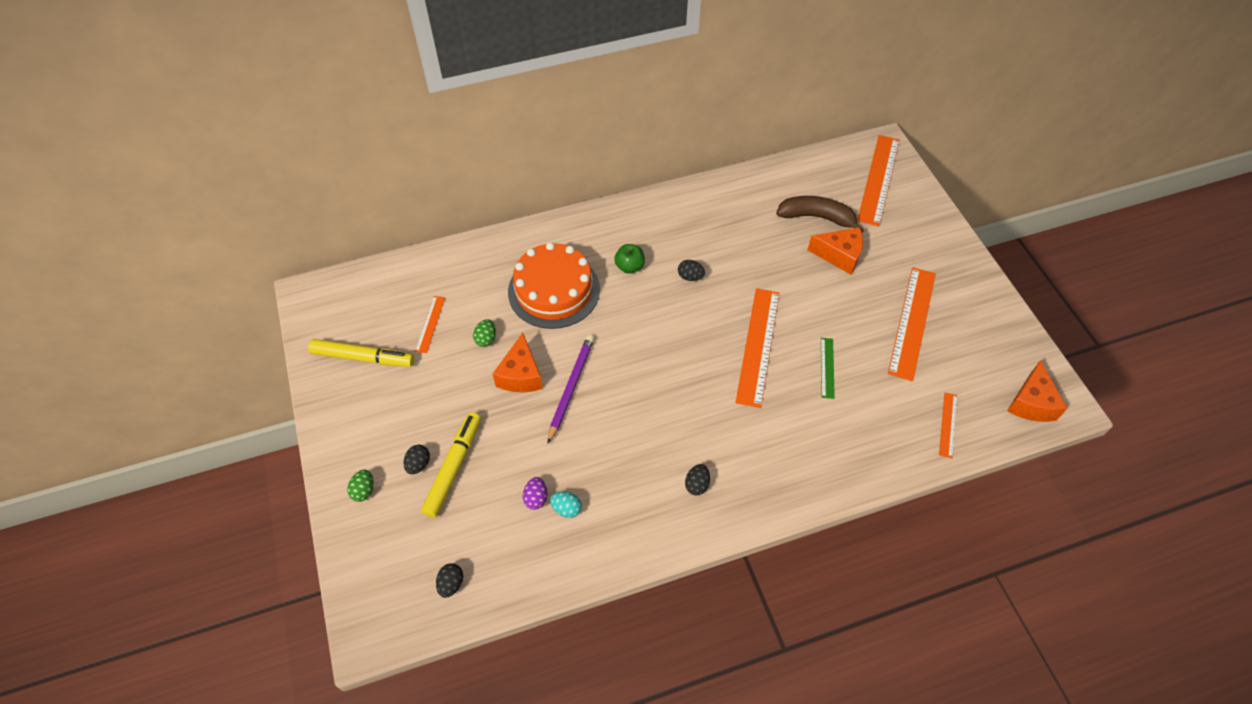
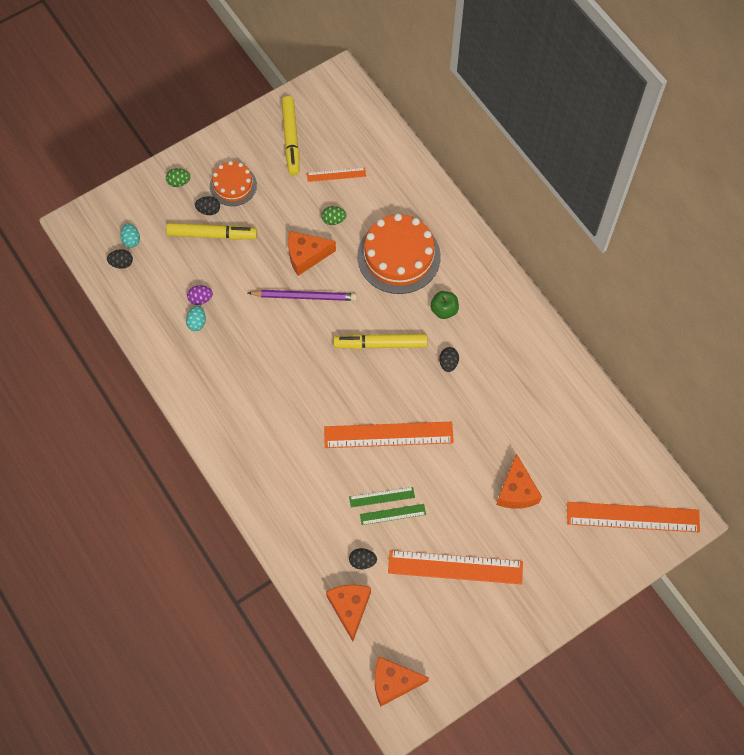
camera: 75 degrees right, 10 degrees up
black egg [685,464,710,495] -> black egg moved to [349,548,377,569]
brown banana [776,196,864,232] -> none
orange ruler [939,393,958,458] -> orange cheese [326,584,371,641]
none -> turquoise egg [120,223,140,248]
none -> orange cake [210,161,257,206]
none -> yellow marker [334,334,427,349]
none -> green ruler [360,504,426,525]

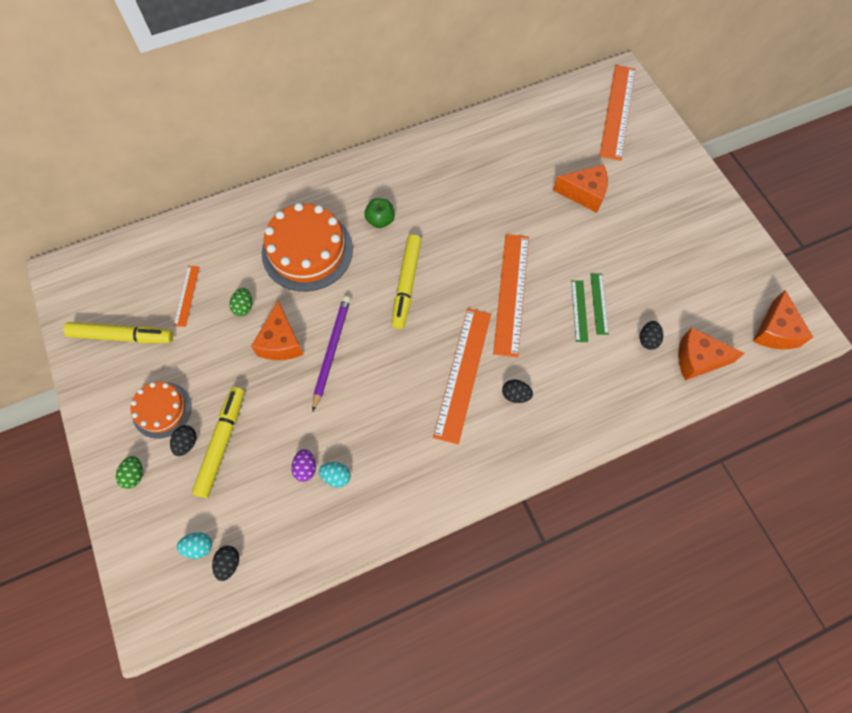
camera: 80 degrees left, 0 degrees up
orange ruler [388,550,523,584] -> orange ruler moved to [433,308,491,444]
black egg [439,347,459,372] -> black egg moved to [502,380,533,403]

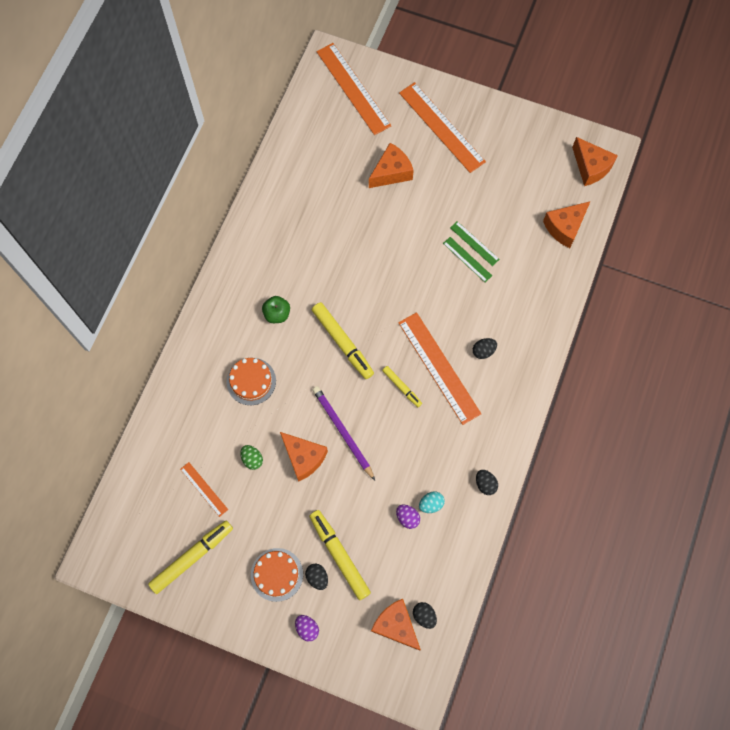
camera: 45 degrees left, 5 degrees up
green egg [116,456,143,489] -> purple egg [295,615,319,642]
turquoise egg [177,532,212,559] -> orange cheese [371,599,421,651]
orange cake [262,203,353,291] -> orange cake [227,358,276,405], size x0.58
orange ruler [493,234,529,357] -> orange ruler moved to [399,82,486,173]
black egg [640,321,663,350] -> black egg moved to [476,470,498,495]
none -> yellow marker [382,366,422,407]

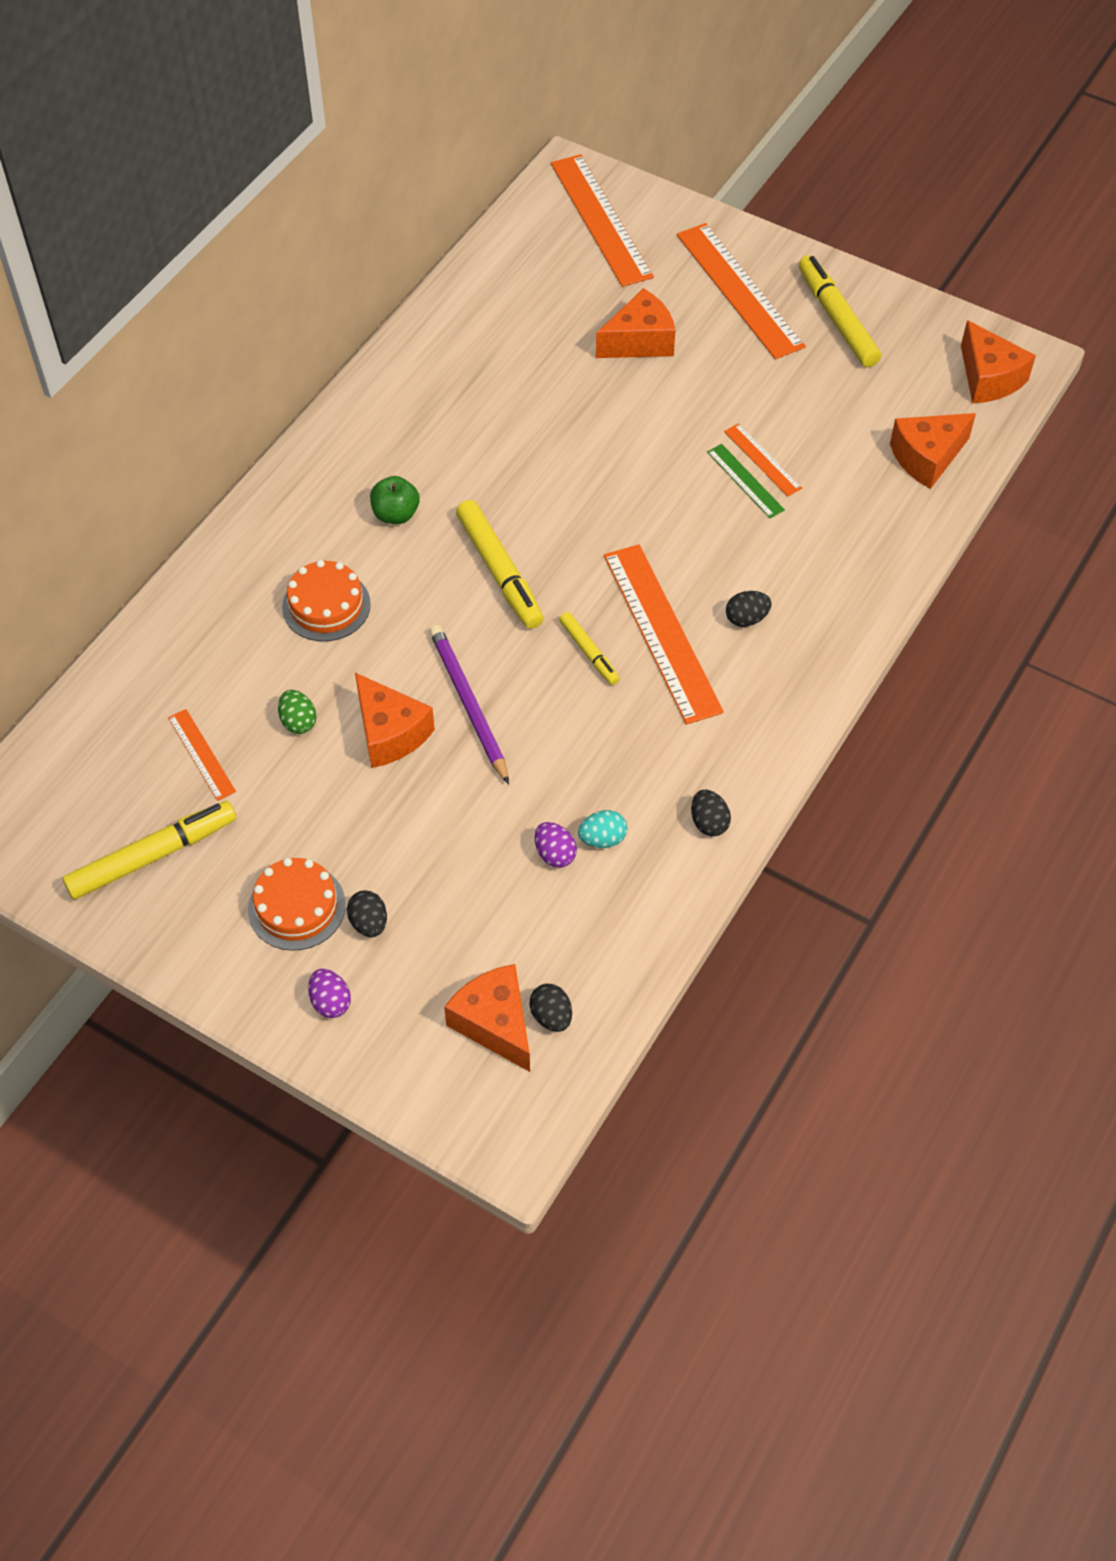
camera: 10 degrees right, 15 degrees down
yellow marker [309,510,371,600] -> yellow marker moved to [799,255,881,367]
green ruler [450,221,500,266] -> orange ruler [724,423,802,496]

